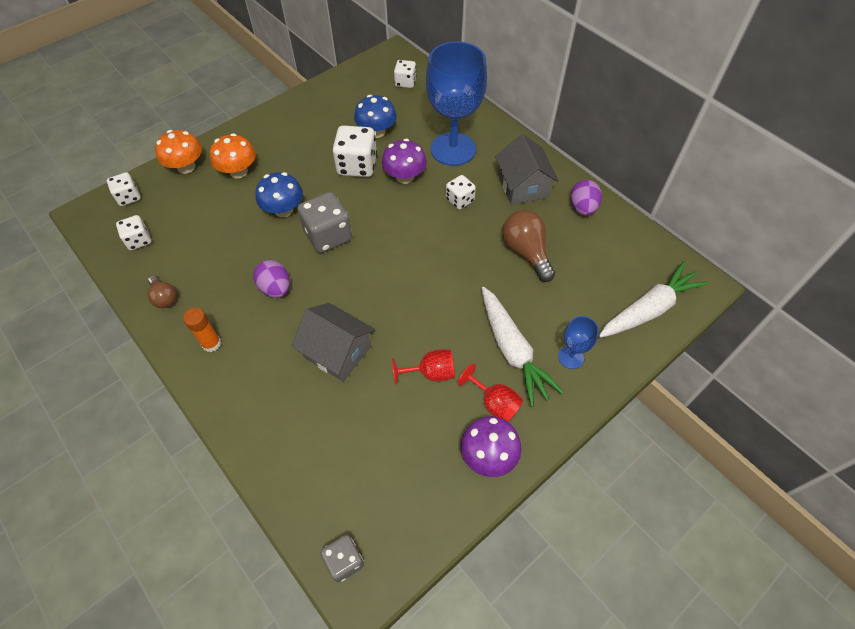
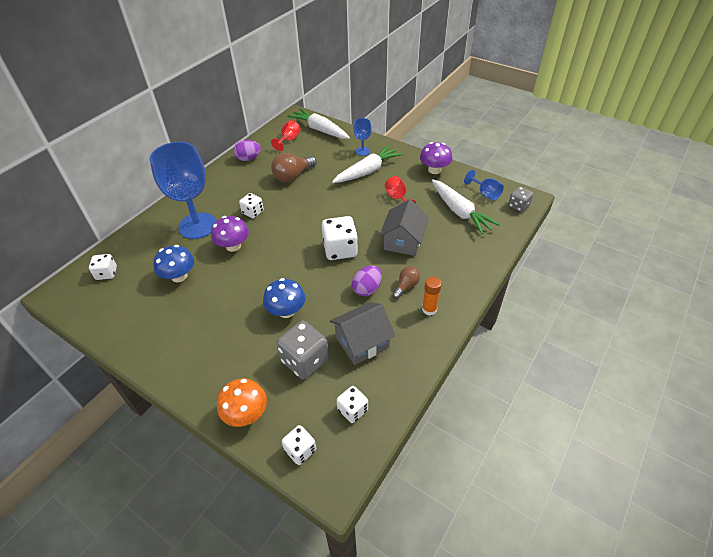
camera: 105 degrees left, 10 degrees down
brown light bulb [148,275,177,308] -> brown light bulb moved to [393,266,420,298]
orange mushroom [210,133,256,178] -> none
grey dice [298,192,352,253] -> grey dice moved to [276,320,329,379]
white dice [332,125,377,177] -> white dice moved to [322,216,358,260]
red goblet [458,364,523,422] -> red goblet moved to [271,120,301,151]
grey house [495,134,559,205] -> grey house moved to [330,302,395,365]
none -> white carrot [432,179,500,234]
none -> blue goblet [464,170,504,200]

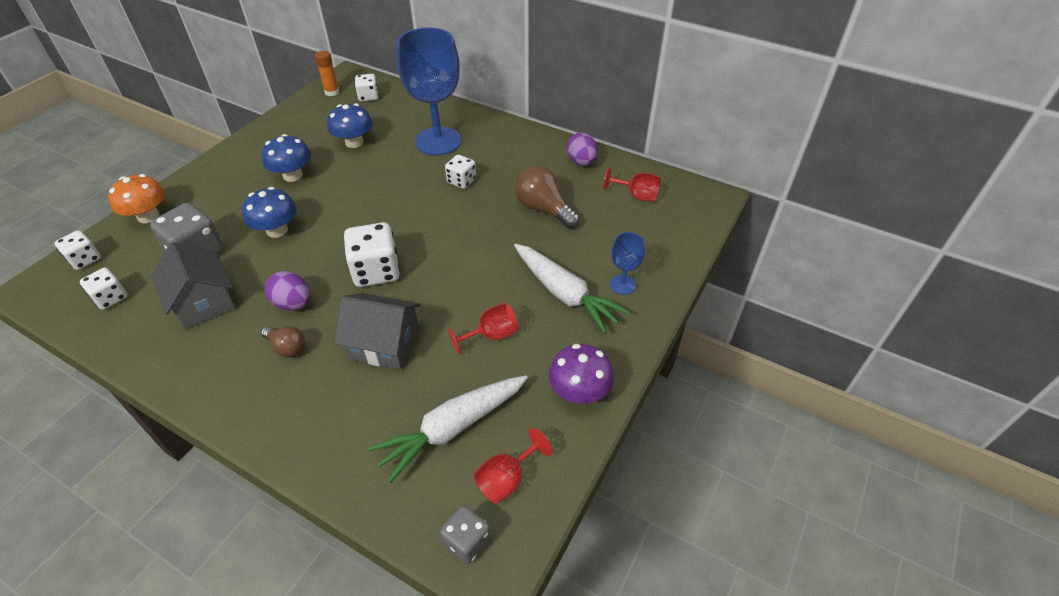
camera: 85 degrees right, 0 degrees up
purple mushroom [211,216,249,252] -> none
white carrot [287,108,350,139] -> none
orange glue stick [422,276,442,316] -> orange glue stick moved to [315,51,339,96]
blue goblet [464,170,504,200] -> red goblet [473,428,553,504]
none -> blue mushroom [262,134,311,182]

